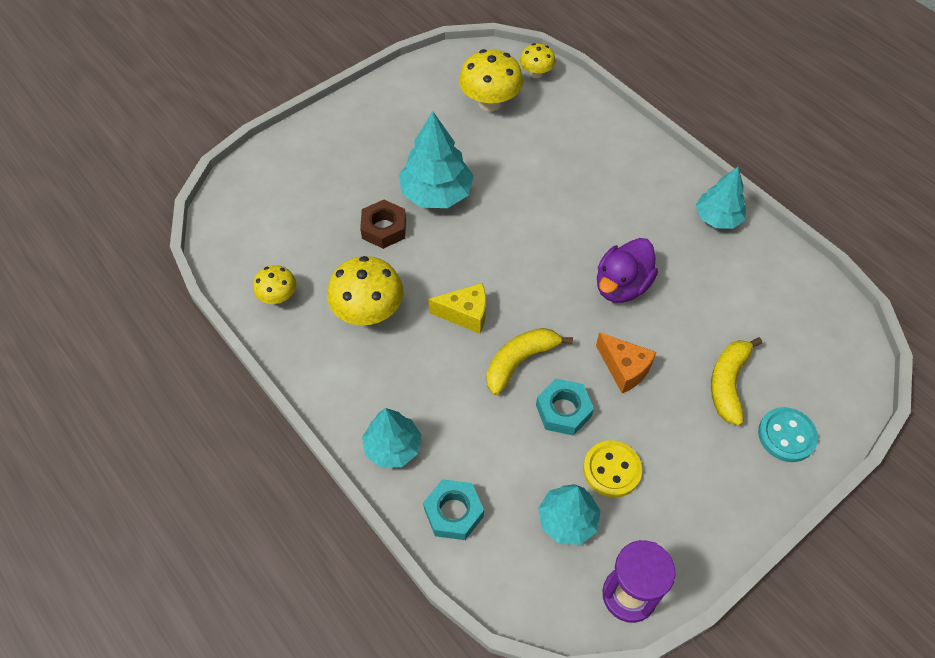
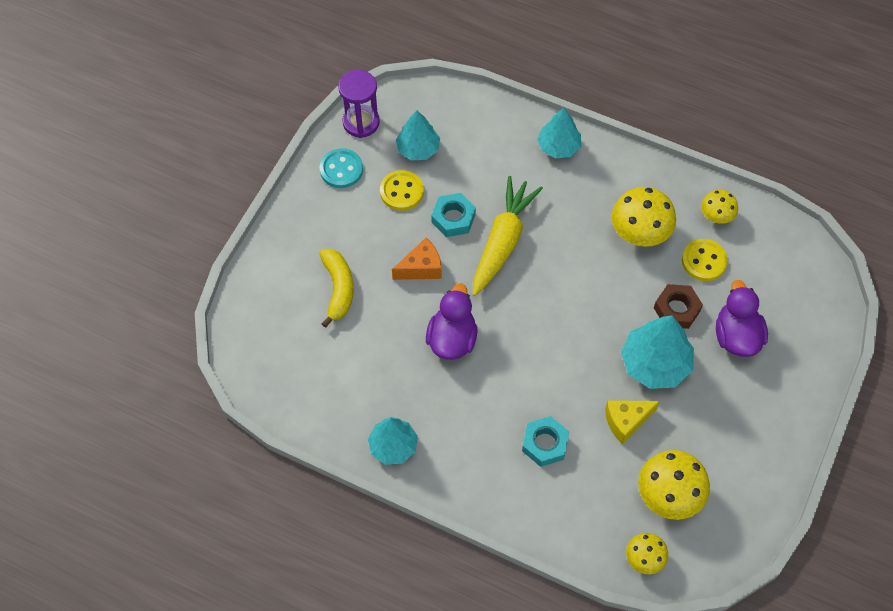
camera: 155 degrees right, 5 degrees up
turquoise nut [423,479,484,540] -> turquoise nut moved to [522,416,569,467]
yellow cheese [428,283,486,334] -> yellow cheese moved to [605,400,660,444]
yellow banana [486,328,573,395] -> yellow carrot [473,176,543,296]
orange cheese [596,332,656,393] -> orange cheese turned 135 degrees clockwise [392,238,442,280]
turquoise button [758,407,818,462] -> turquoise button moved to [319,148,363,188]
none -> yellow button [682,239,728,281]
none -> purple duck [716,280,768,357]

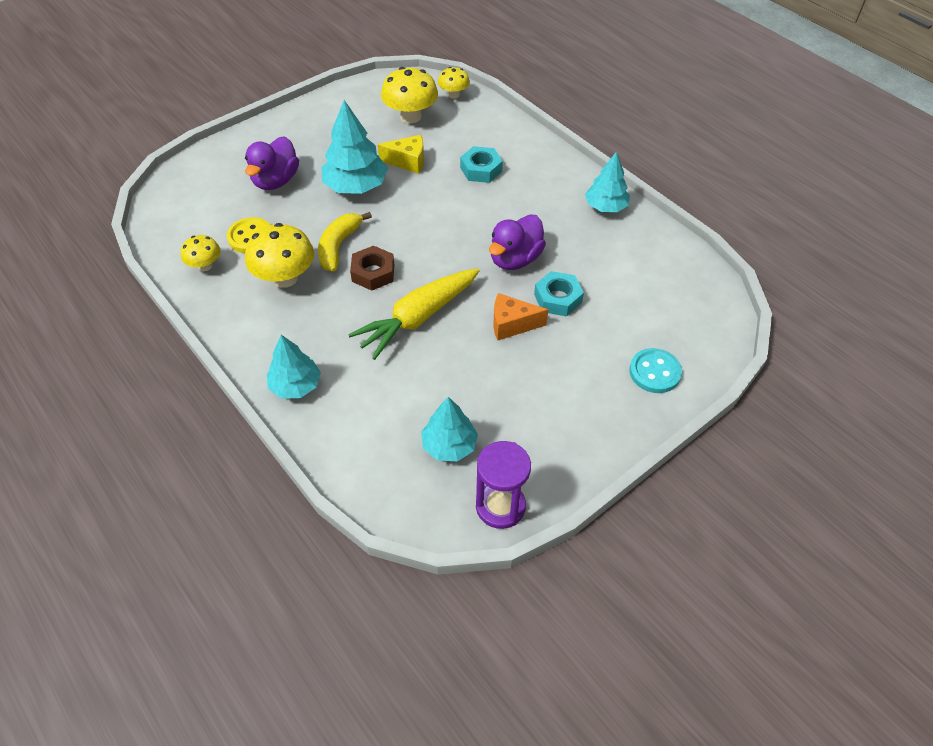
camera: 155 degrees left, 10 degrees down
turquoise button [319,148,363,188] -> turquoise button moved to [629,348,682,393]
yellow banana [319,249,354,328] -> yellow banana moved to [318,212,372,272]
yellow button [380,170,424,211] -> none
turquoise nut [431,193,476,237] -> turquoise nut moved to [534,271,584,317]
brown nut [654,284,703,329] -> brown nut moved to [350,246,394,291]

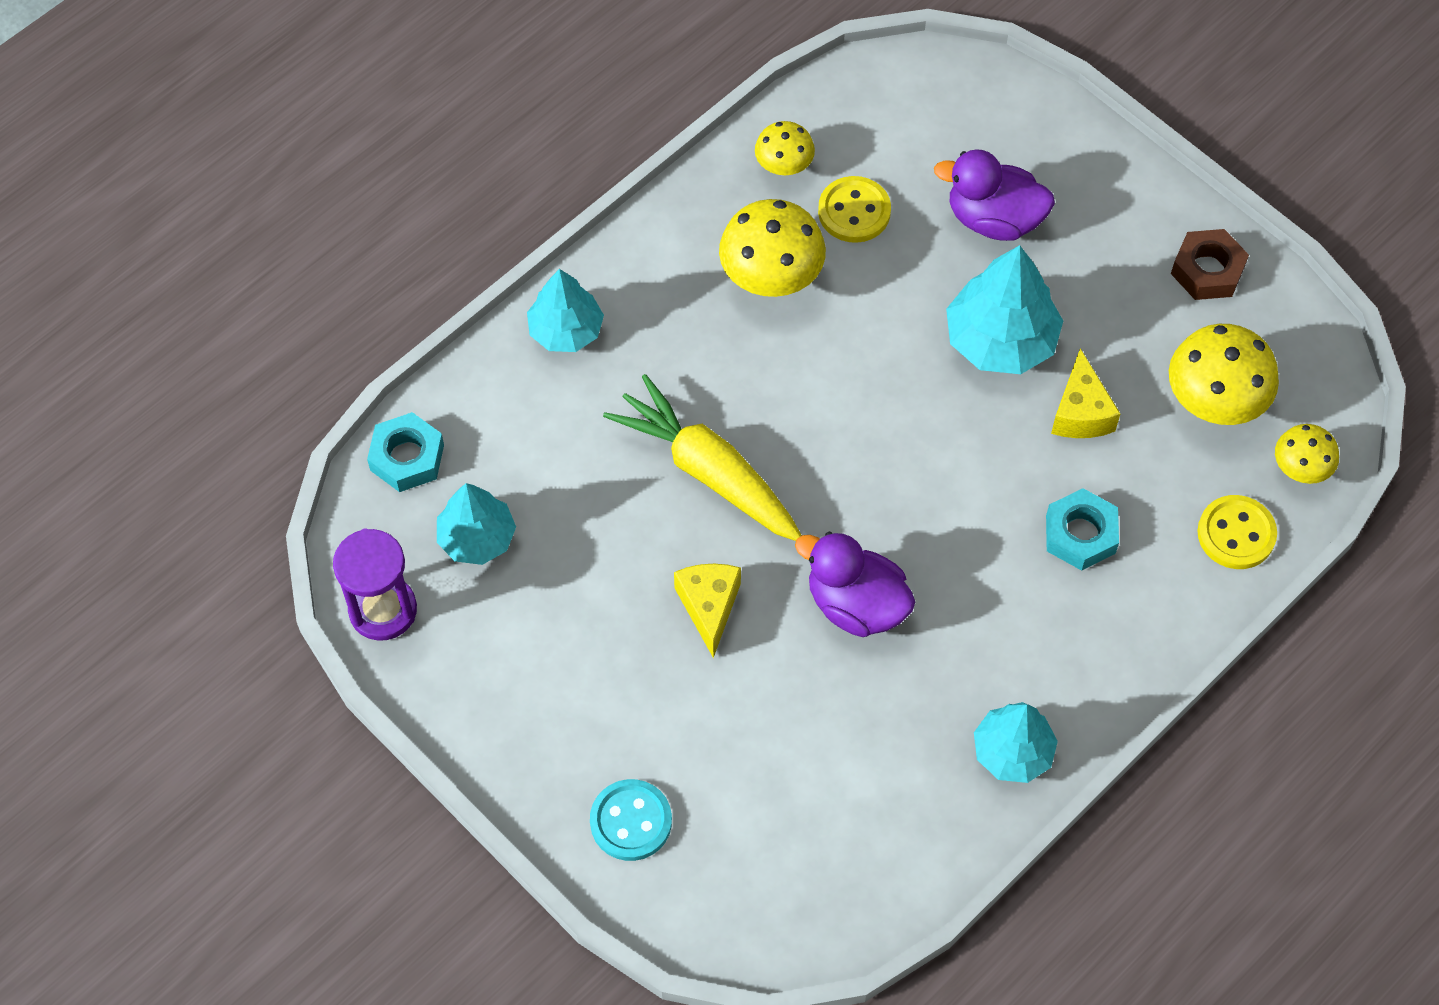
camera: 85 degrees right, 10 degrees up
yellow banana [318,212,372,272] -> none
brown nut [350,246,394,291] -> brown nut moved to [1171,229,1249,300]
orange cheese [494,293,548,340] -> yellow cheese [674,564,741,658]
turquoise nut [534,271,584,317] -> turquoise nut moved to [367,412,444,492]
none -> yellow button [1197,495,1277,569]

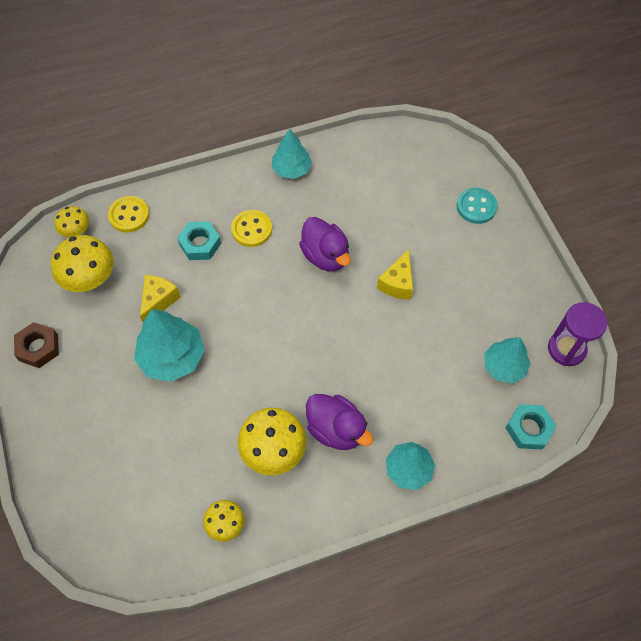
camera: 155 degrees left, 0 degrees up
yellow carrot [603,374,802,541] -> none
yellow button [818,176,891,243] -> yellow button moved to [231,210,272,247]
purple duck [934,149,1055,241] -> purple duck moved to [306,394,374,450]

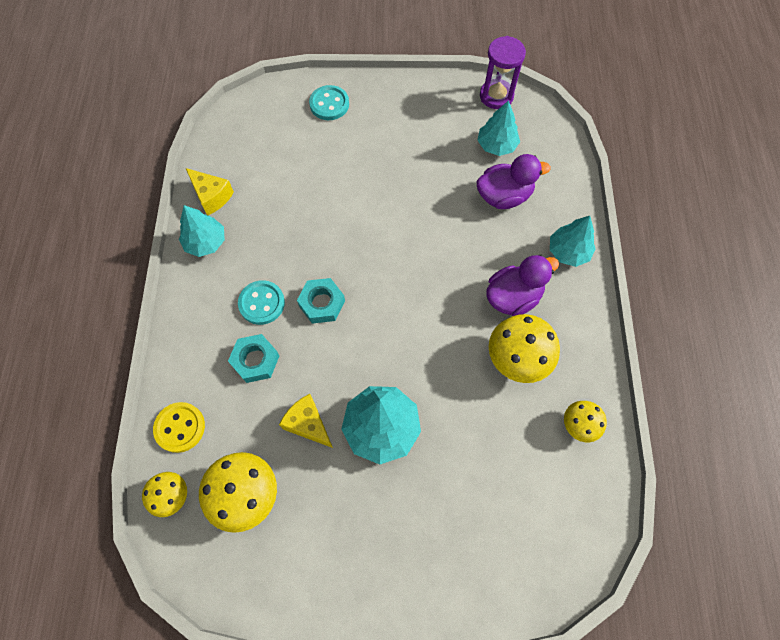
camera: 70 degrees left, 5 degrees up
brown nut [14,322,59,368] -> none
yellow button [231,210,272,247] -> turquoise button [238,280,285,325]
purple duck [299,217,351,271] -> purple duck moved to [476,154,551,209]
yellow cheese [377,249,413,299] -> yellow cheese moved to [186,168,234,215]
turquoise nut [506,404,557,450] -> turquoise nut moved to [297,278,345,324]

